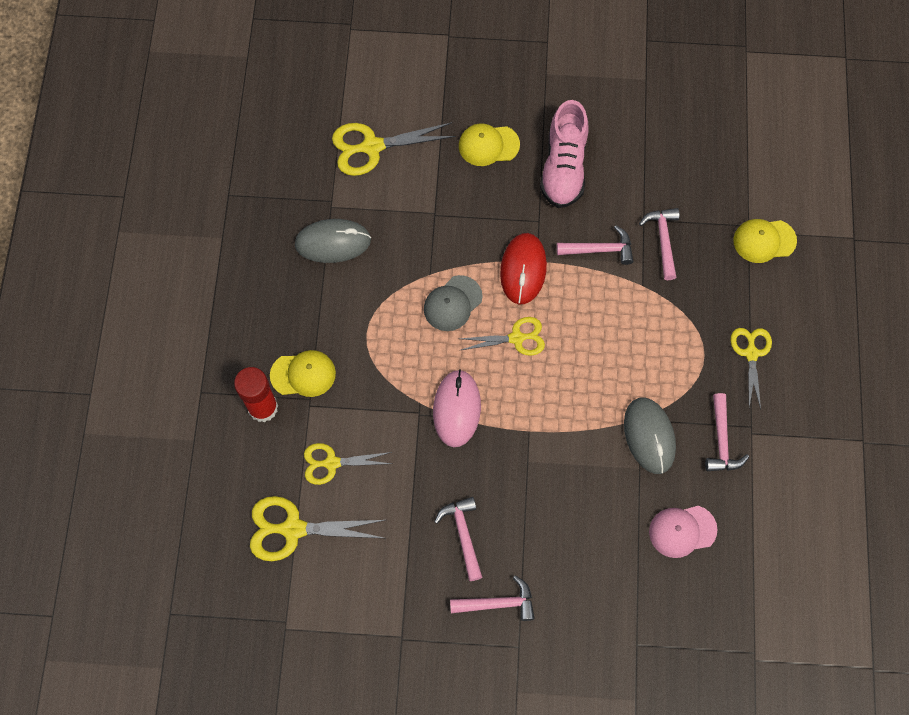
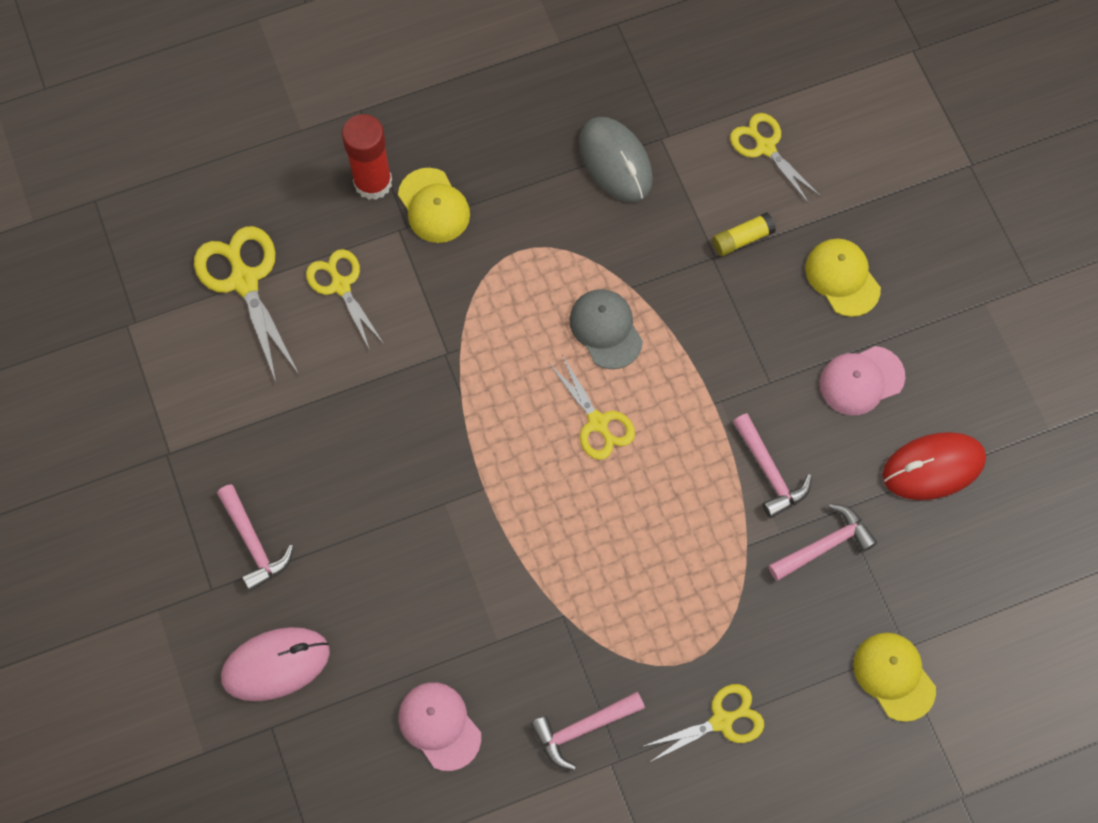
camera: 65 degrees right, 0 degrees up
yellow scissors [332,122,456,176] -> yellow scissors [730,113,821,204], size x0.66
grey cap [424,275,483,331] -> grey cap turned 45 degrees clockwise [569,289,643,369]
pink mouse [433,369,481,447] -> pink mouse moved to [221,627,330,701]
pink hammer [434,497,483,581] -> none
red mouse [500,233,547,305] -> red mouse moved to [882,432,986,500]
pink shoe [540,100,589,208] -> pink cap [820,346,905,415]
grey mouse [624,397,676,474] -> none
none -> yellow glue stick [712,213,776,256]

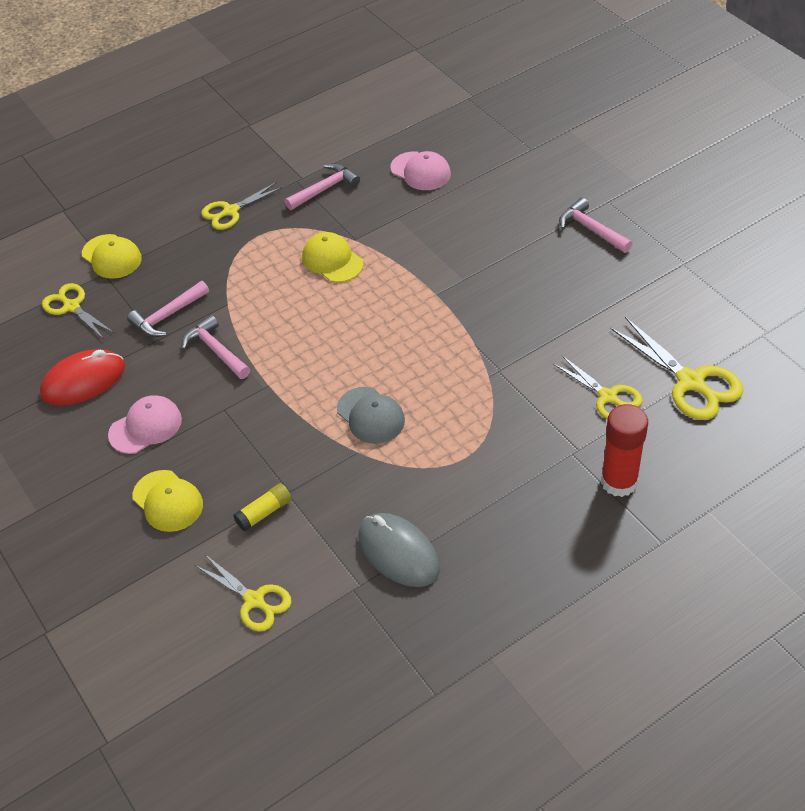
camera: 170 degrees right, 20 degrees down
pink mouse [221,627,330,701] -> none
yellow cap [398,168,470,243] -> yellow cap moved to [302,232,364,283]
yellow scissors [549,355,635,460] -> yellow scissors moved to [42,283,114,339]

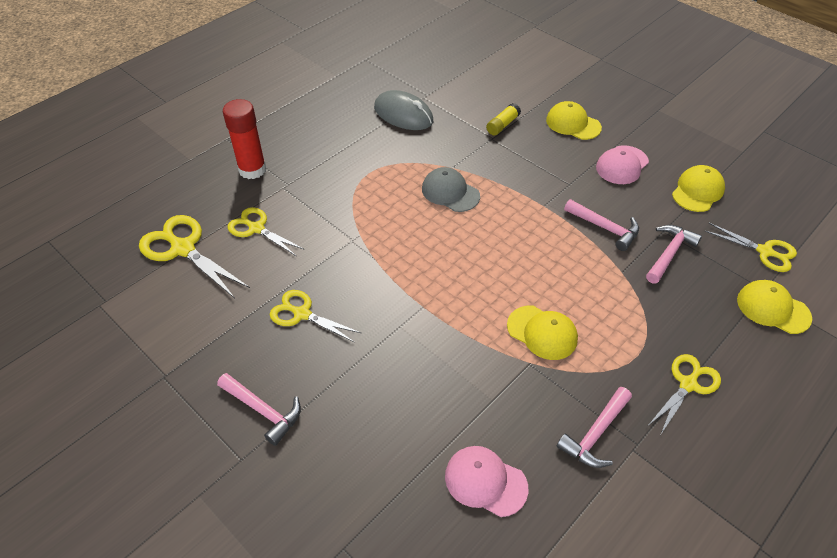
camera: 165 degrees right, 0 degrees up
red mouse [40,349,125,406] -> yellow cap [672,165,725,212]
yellow scissors [194,555,292,631] -> yellow scissors moved to [269,290,361,342]

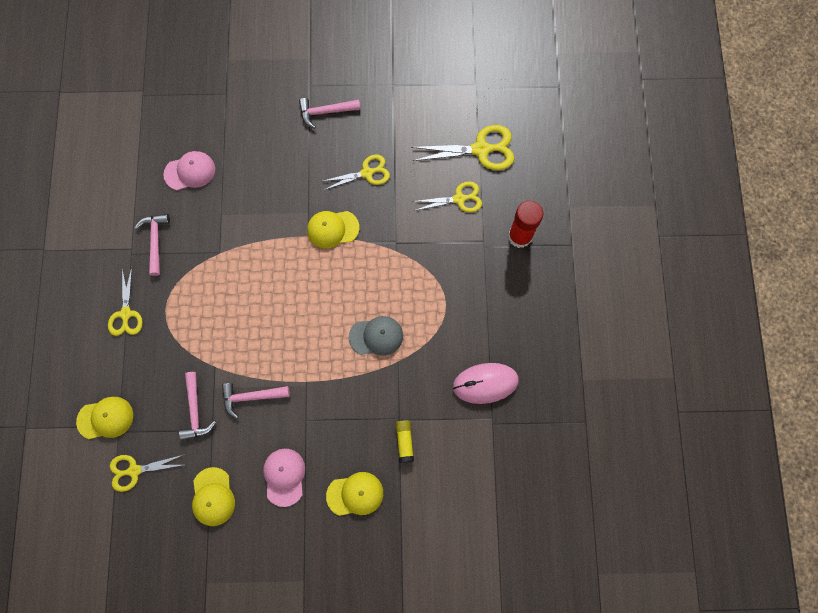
camera: 135 degrees right, 25 degrees up
grey mouse [374,90,433,130] -> pink mouse [453,363,519,404]
yellow cap [507,306,578,360] -> yellow cap moved to [307,211,359,249]

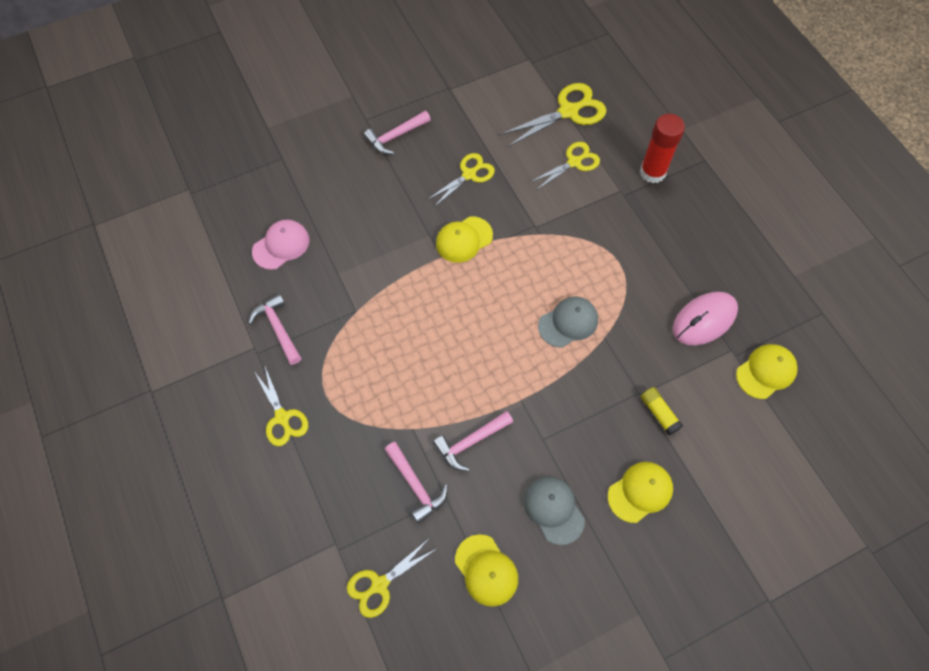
camera: 25 degrees left, 10 degrees down
yellow cap [76,397,133,439] -> yellow cap moved to [736,344,798,399]
pink cap [263,449,305,507] -> grey cap [524,476,585,545]

